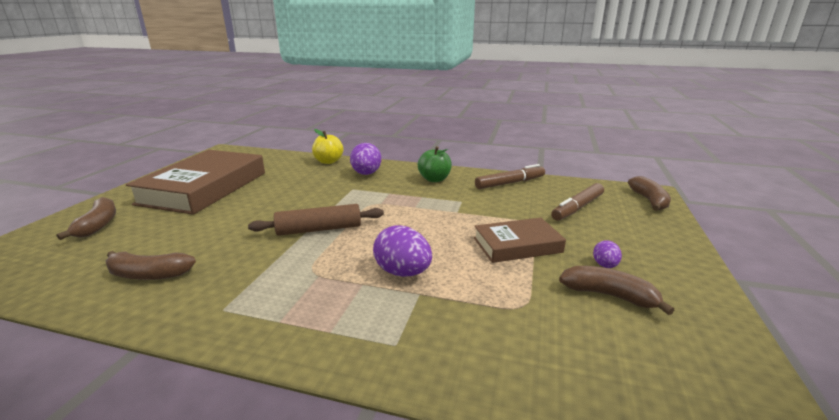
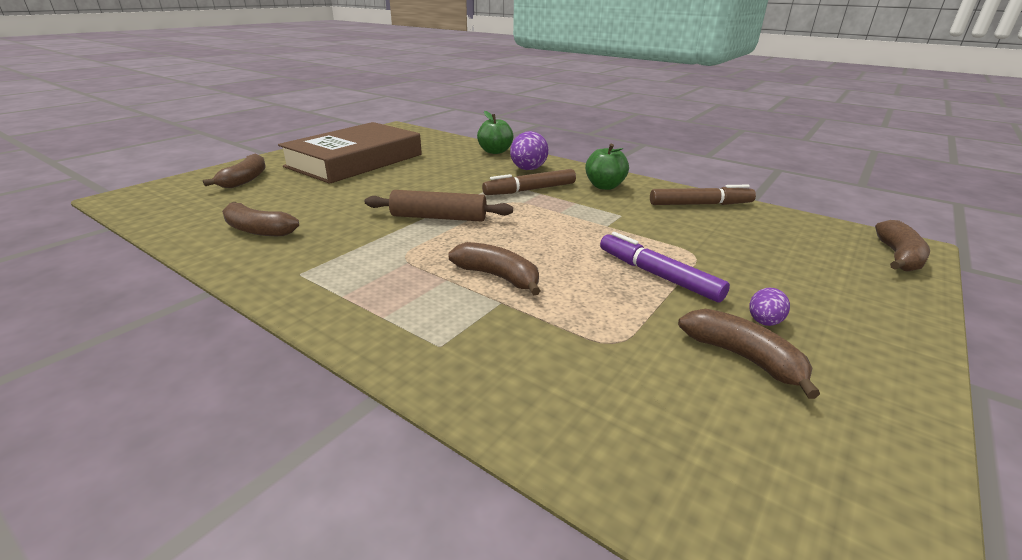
camera: 20 degrees right, 5 degrees up
yellow apple [312,129,344,164] -> green apple [477,111,513,154]
purple egg [373,225,432,277] -> brown banana [448,242,541,295]
brown book [474,218,566,263] -> purple marker [600,232,730,302]
brown marker [551,183,604,221] -> brown marker moved to [482,169,576,195]

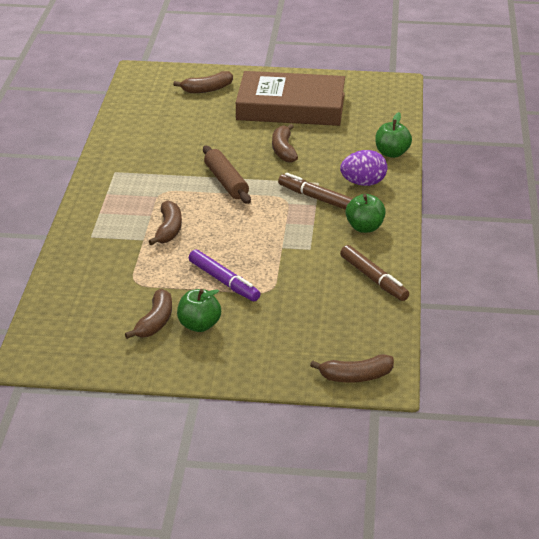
camera: 60 degrees right, 5 degrees up
brown banana [222,202,299,236] -> brown banana moved to [272,124,298,163]
purple marker [600,232,730,302] -> purple marker turned 120 degrees clockwise [189,249,260,301]
purple egg [749,288,790,326] -> green apple [177,289,221,332]

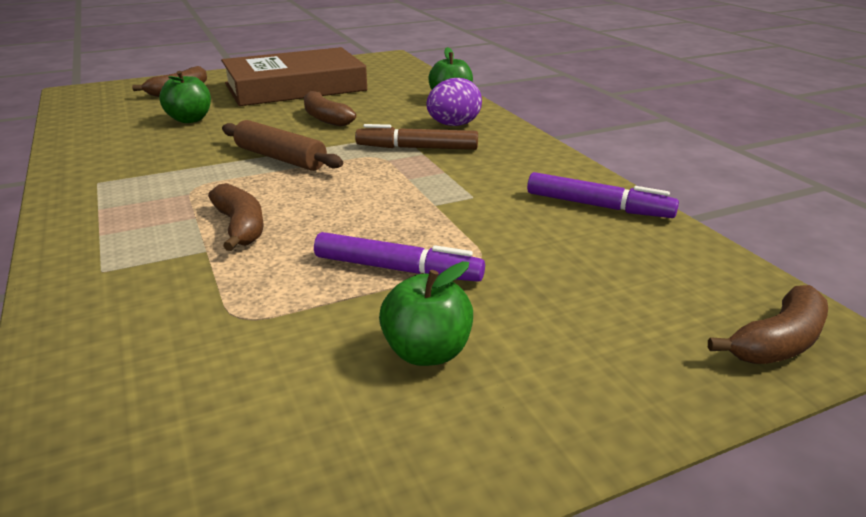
camera: 30 degrees left, 5 degrees down
brown banana [125,289,172,339] -> none
brown marker [340,245,409,301] -> purple marker [527,172,679,218]
green apple [345,194,386,233] -> green apple moved to [159,71,211,123]

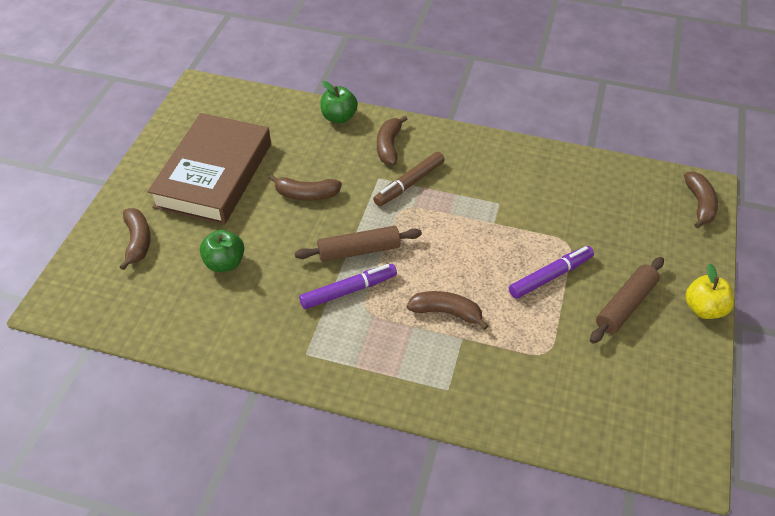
camera: 50 degrees left, 20 degrees up
green apple [379,261,473,366] -> brown rolling pin [590,257,664,344]
purple egg [426,78,482,126] -> brown banana [377,116,407,165]
purple marker [527,172,679,218] -> purple marker moved to [299,264,397,309]
none -> yellow apple [685,263,734,319]

